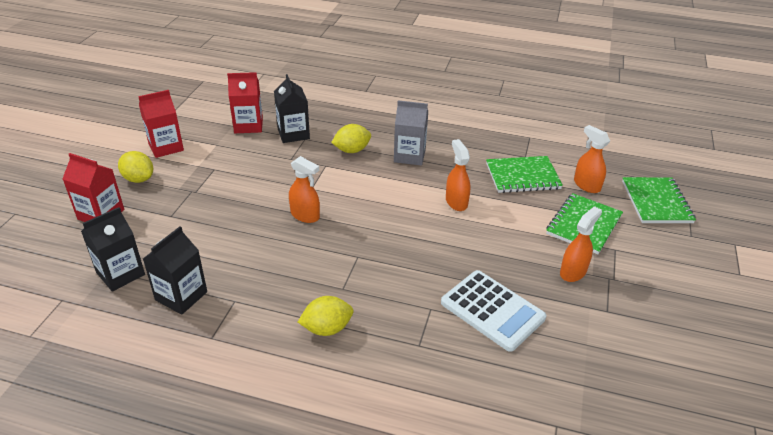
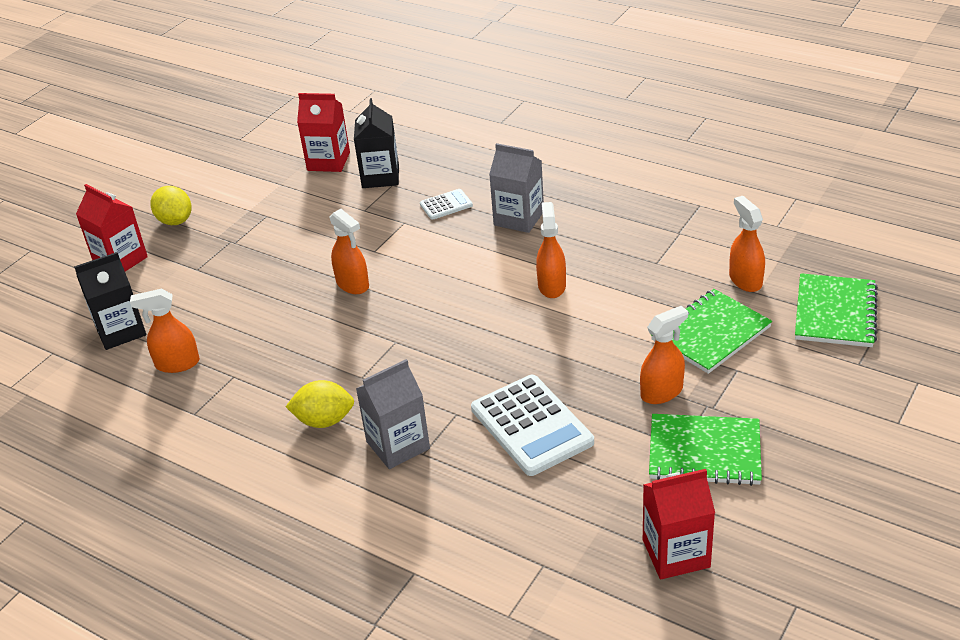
camera: 20 degrees right, 0 degrees up
red carton [138,90,184,158] -> red carton moved to [643,469,715,579]
black carton [143,226,207,315] -> orange spray bottle [130,289,200,373]
yellow lemon [331,124,371,153] -> white calculator [420,189,473,220]
green notebook [486,156,563,193] -> green notebook moved to [649,414,762,486]
none -> grey carton [356,359,430,469]

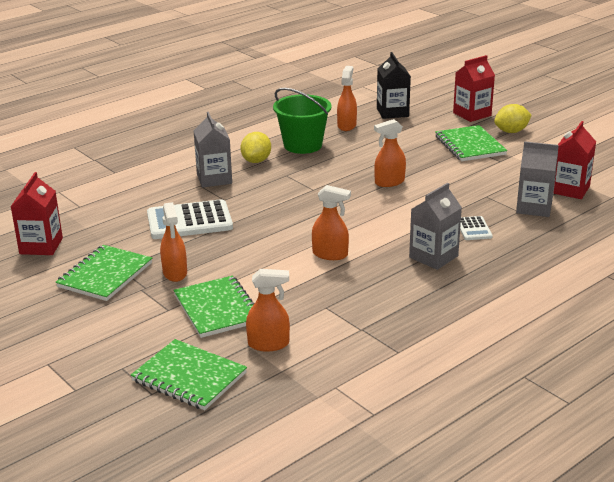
camera: 105 degrees right, 10 degrees down
black carton [354,98,399,188] -> grey carton [516,141,559,217]
none -> green bucket [273,88,332,154]
none -> green notebook [435,125,507,161]

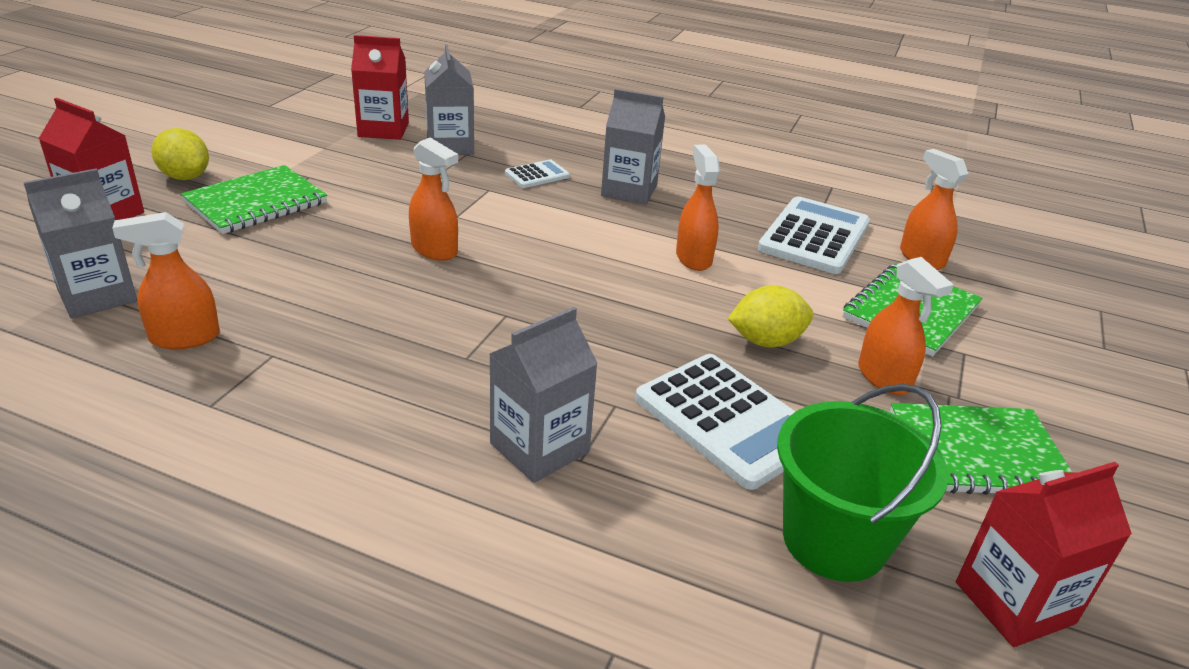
camera: 120 degrees left, 5 degrees up
green notebook [131,339,247,410] -> none
orange spray bottle [160,202,187,282] -> orange spray bottle turned 105 degrees clockwise [858,257,954,395]
yellow lemon [240,132,271,163] -> yellow lemon moved to [728,285,814,347]
green bucket [273,88,332,154] -> green bucket moved to [777,384,949,582]
black carton [377,52,411,119] -> grey carton [23,168,137,319]
none -> white calculator [758,196,870,274]

